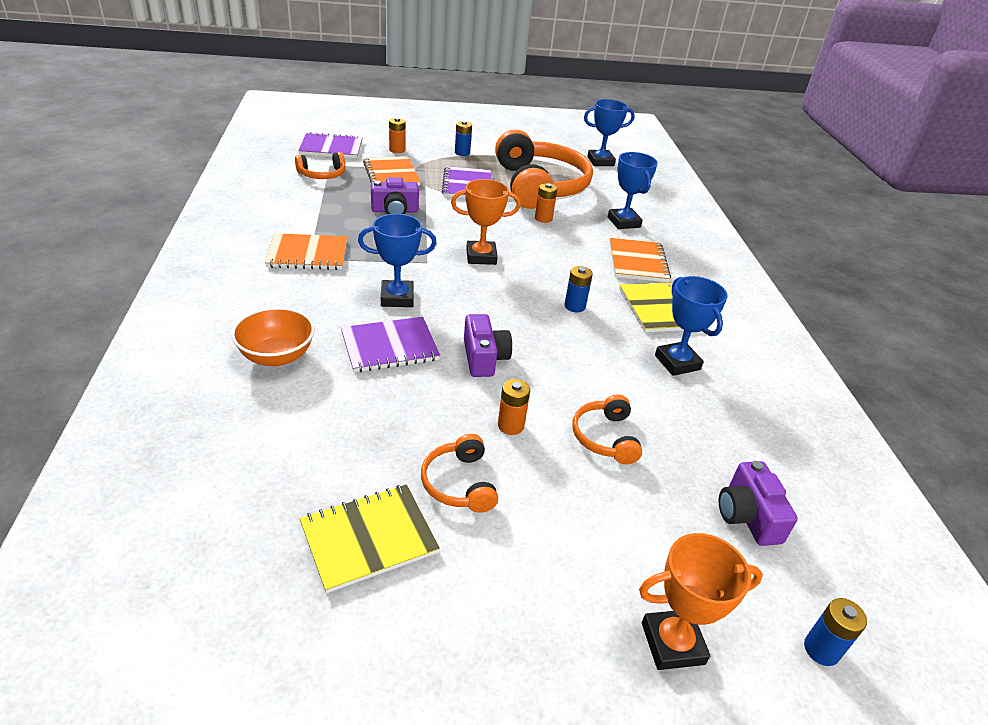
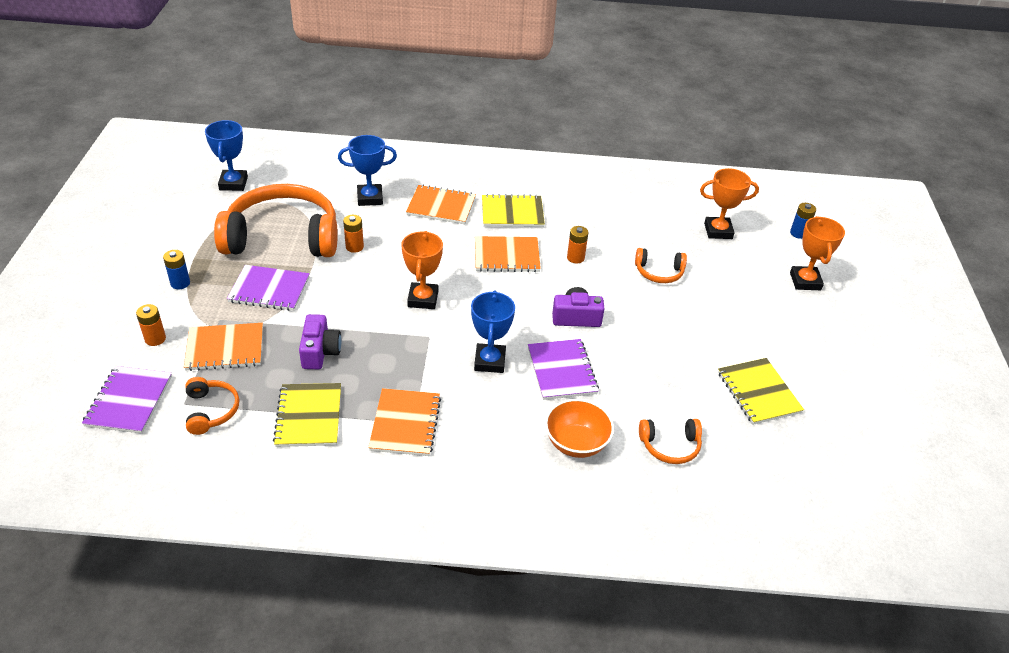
camera: 80 degrees left, 5 degrees up
orange headphones [421,434,498,513] -> orange headphones moved to [639,419,702,464]
orange battery [498,379,530,435] -> orange battery moved to [567,226,588,264]
blue battery [564,266,593,312] -> orange notebook [475,236,541,272]
blue trophy [655,276,728,376] -> none
purple camera [719,461,798,546] -> orange trophy [700,168,759,239]
none -> yellow notebook [273,383,341,447]

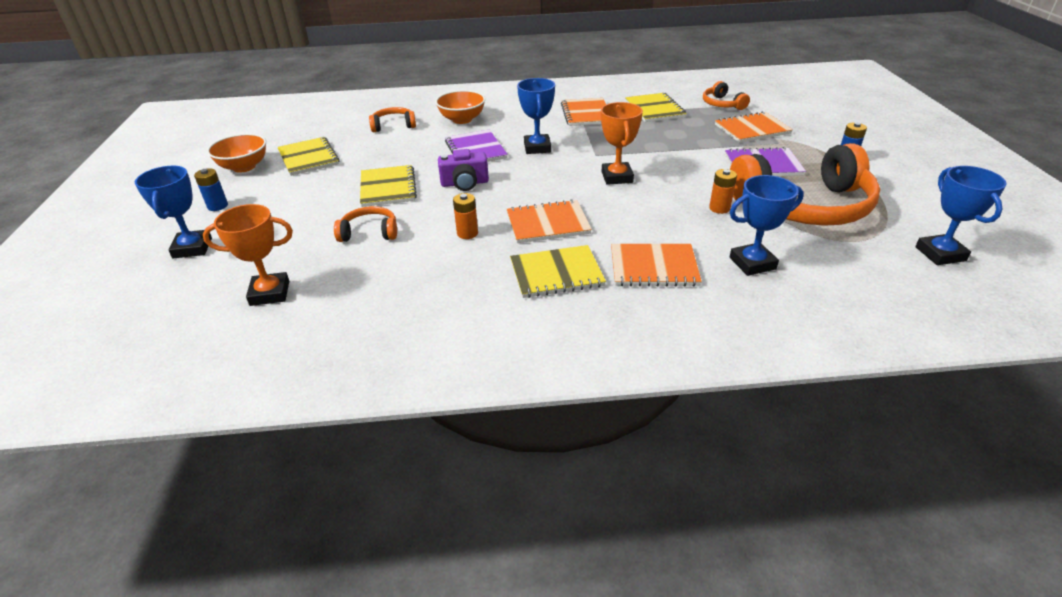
camera: 175 degrees right, 5 degrees down
purple notebook [82,366,172,434] -> none
orange battery [136,304,166,346] -> none
purple camera [299,314,341,369] -> none
blue battery [790,203,816,239] -> blue battery moved to [194,168,228,211]
orange trophy [790,216,845,290] -> blue trophy [135,166,212,258]
none -> orange bowl [207,134,266,173]
none -> yellow notebook [360,165,417,207]

